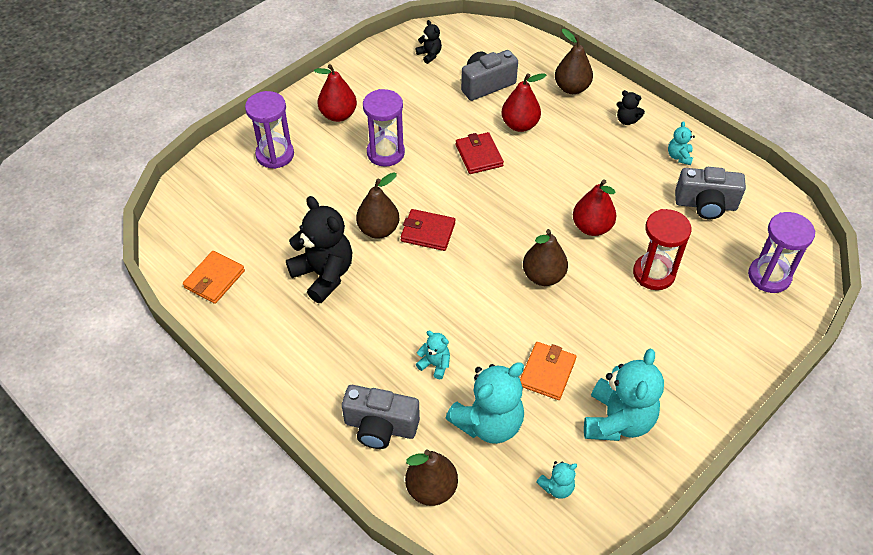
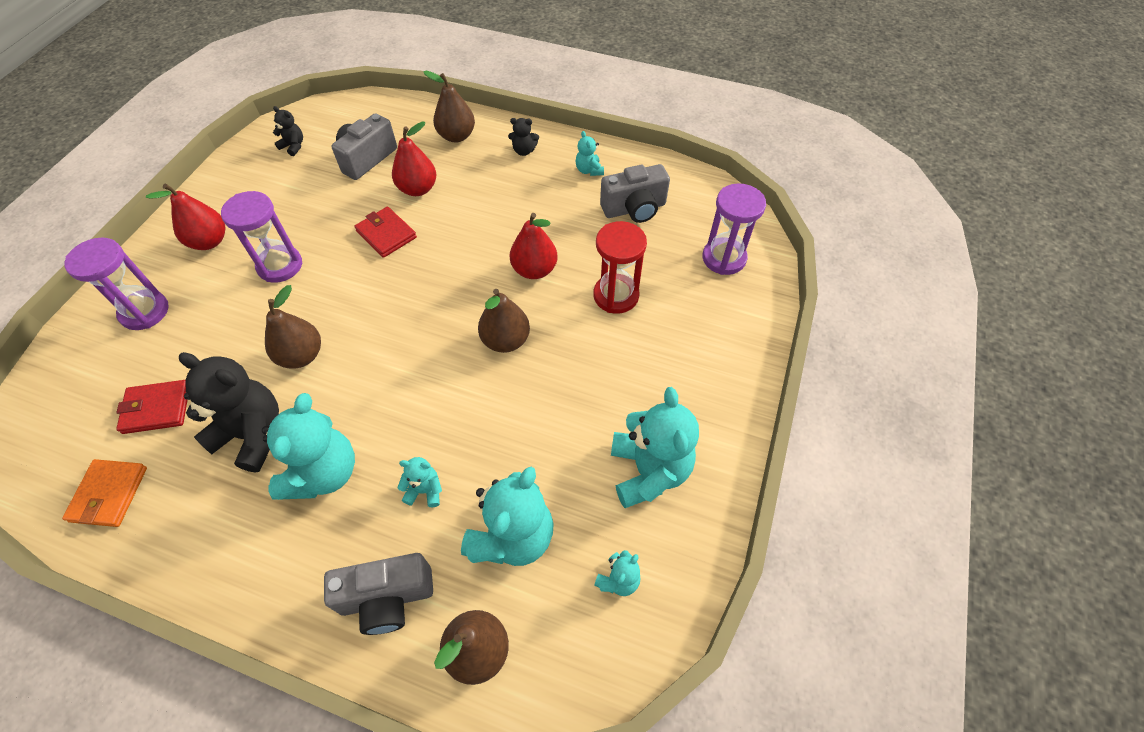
camera: 25 degrees left, 5 degrees up
red wallet [400,209,455,251] -> red wallet moved to [116,380,187,434]
orange wallet [520,342,576,400] -> none
none -> turquoise teddy bear [262,393,355,500]

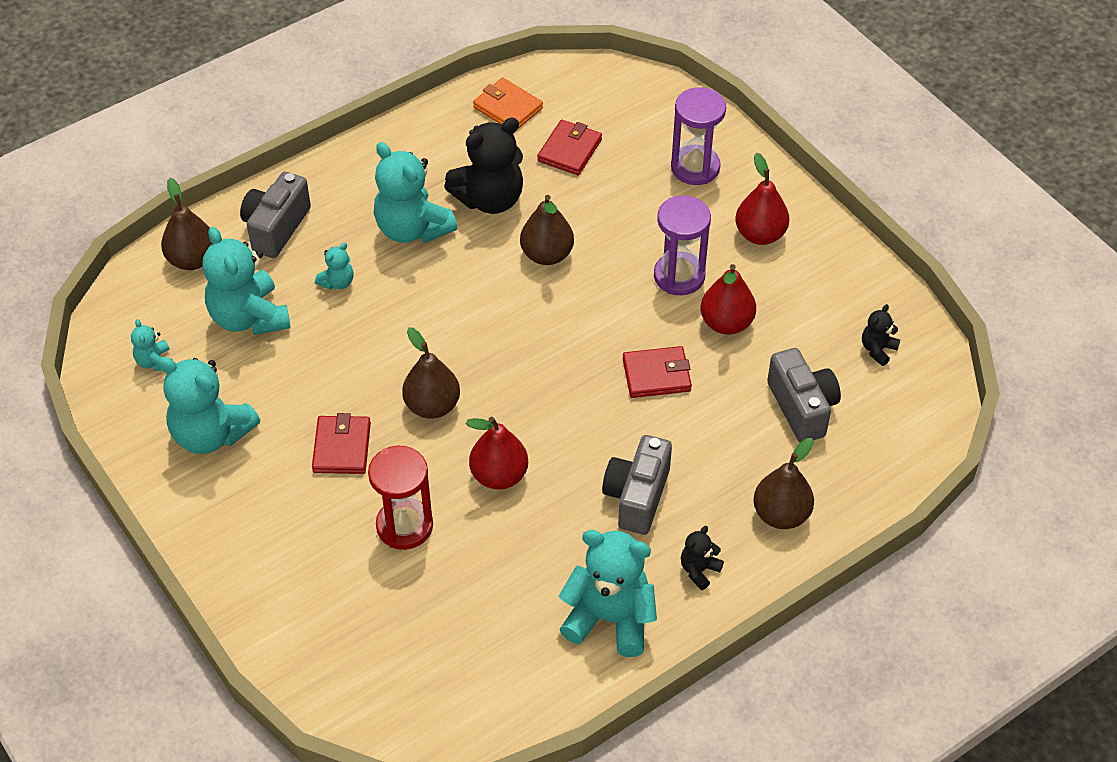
camera: 125 degrees right, 5 degrees down
black teddy bear [273,106,303,156] -> black teddy bear turned 150 degrees clockwise [862,304,900,366]
red pear [392,121,437,196] -> red pear moved to [700,264,756,335]
turquoise teddy bear [575,131,604,176] -> turquoise teddy bear [559,530,657,657], size x2.12
grey camera [600,164,670,223] -> grey camera moved to [602,435,672,535]
purple hourglass [702,183,766,275] -> none
none -> red wallet [312,413,371,474]

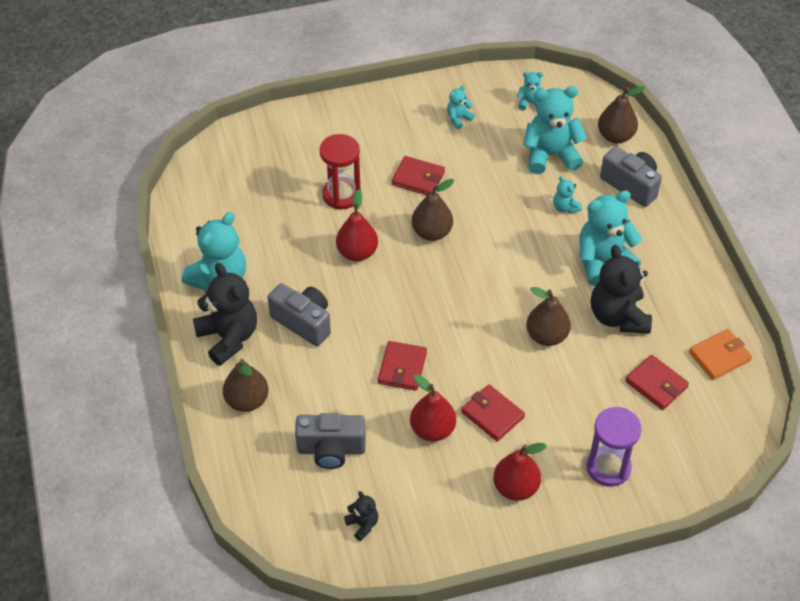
camera: 110 degrees right, 0 degrees up
turquoise teddy bear [158,357,260,454] -> turquoise teddy bear [447,85,475,129], size x0.47
purple hourglass [654,195,711,295] -> red wallet [461,385,525,441]
black teddy bear [681,526,724,590] -> black teddy bear [193,263,257,366], size x2.12

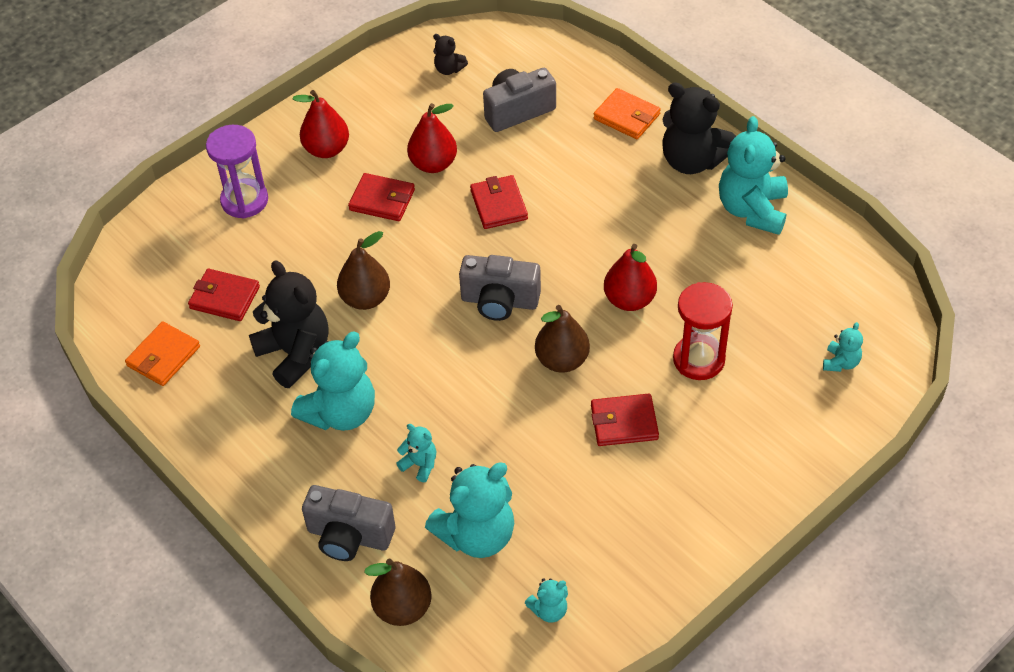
camera: 155 degrees right, 0 degrees up
brown pear [223,359,269,412] -> orange wallet [593,88,661,139]
grey camera [268,283,331,346] -> grey camera moved to [459,255,541,321]
turquoise teddy bear [447,85,475,129] -> turquoise teddy bear moved to [823,322,863,372]

